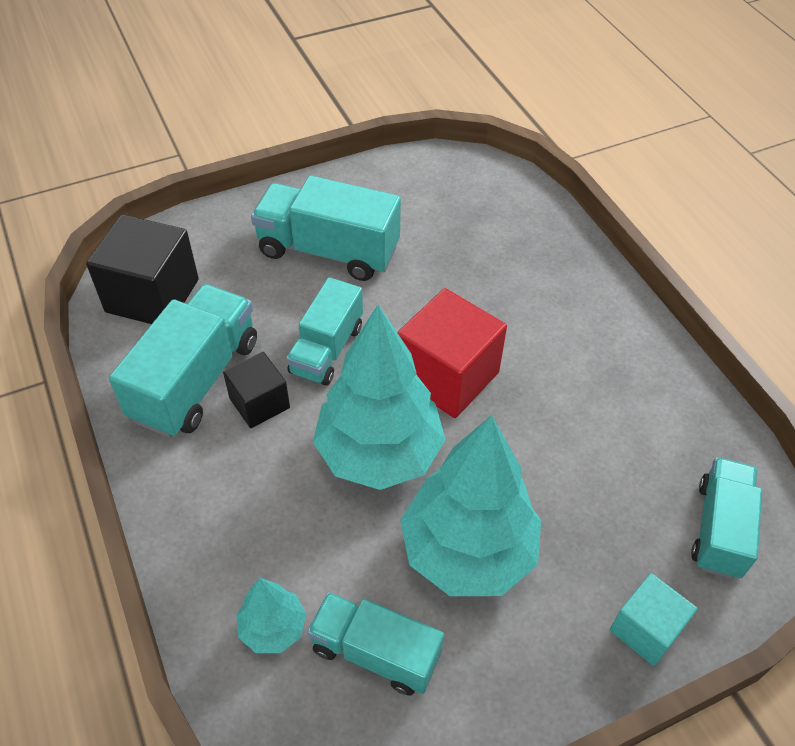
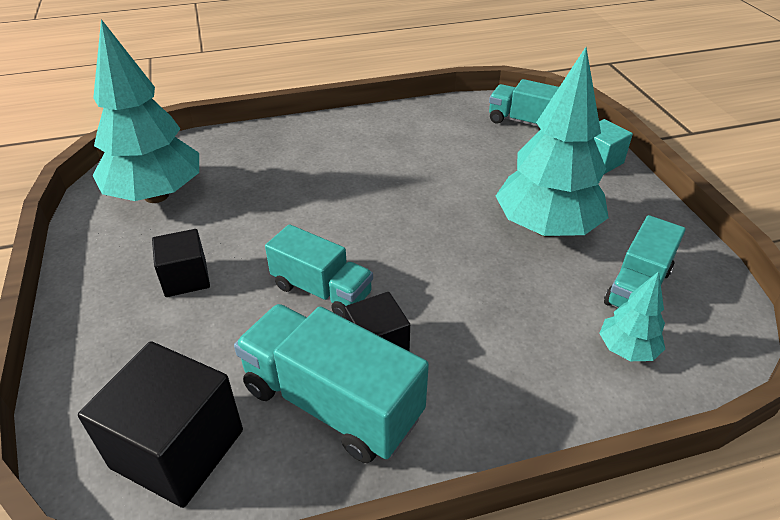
camera: 80 degrees left, 10 degrees down
turquoise truck [251,175,401,281] -> black cube [152,229,210,297]
turquoise tree [313,305,446,490] -> turquoise tree moved to [93,19,199,203]
red cube [397,288,507,418] -> none

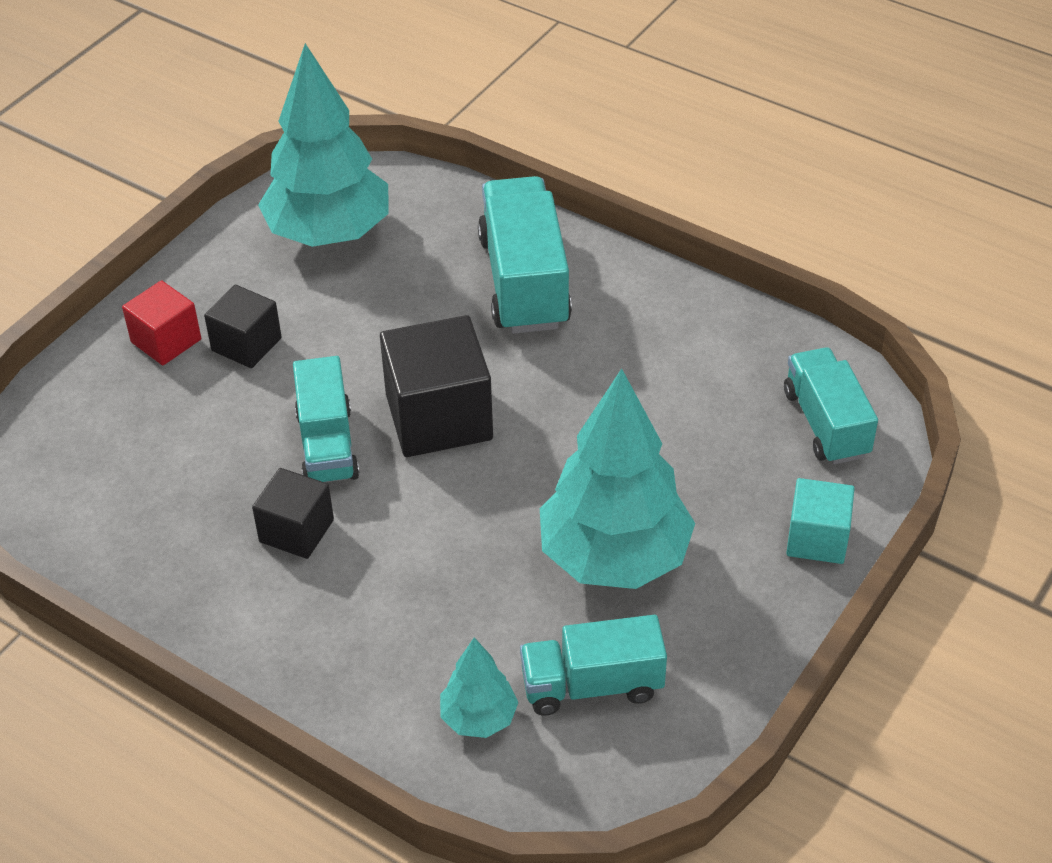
camera: 50 degrees right, 5 degrees up
black cube [78,341,243,508] -> black cube moved to [380,315,493,457]
turquoise truck [234,304,429,463] -> turquoise truck moved to [478,176,572,334]
none -> red cube [122,280,201,365]

